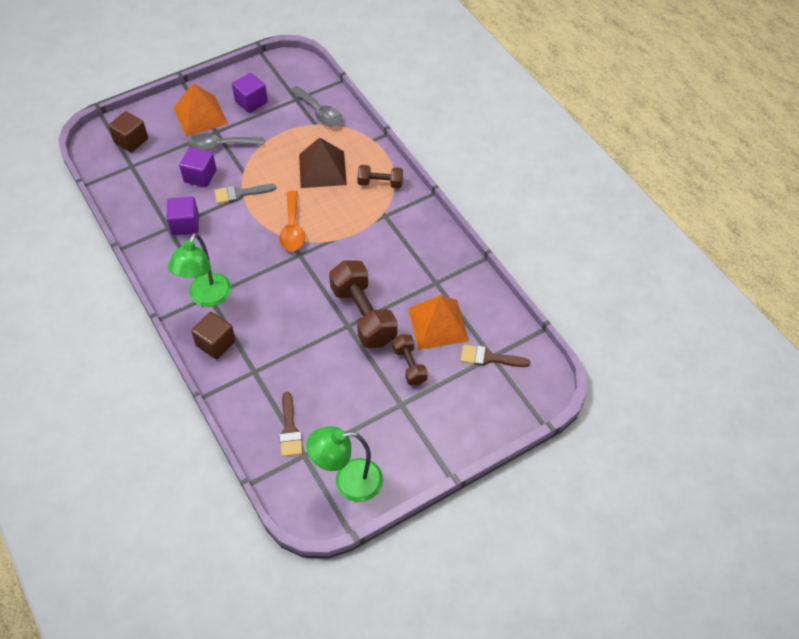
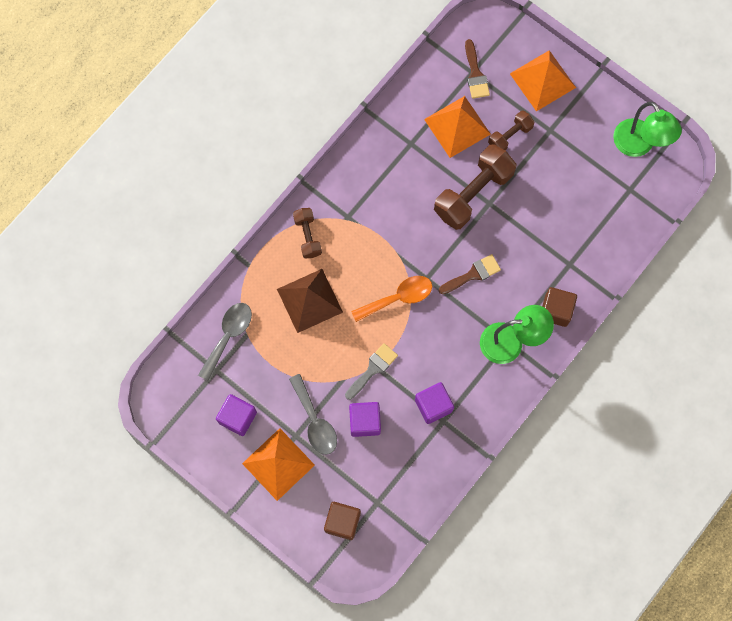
camera: 110 degrees left, 20 degrees up
grey brush [214,184,276,204] -> grey brush turned 105 degrees counterclockwise [345,343,398,400]
brown brush [279,392,303,457] -> brown brush moved to [439,254,501,294]
none -> orange pyramid [510,50,576,111]

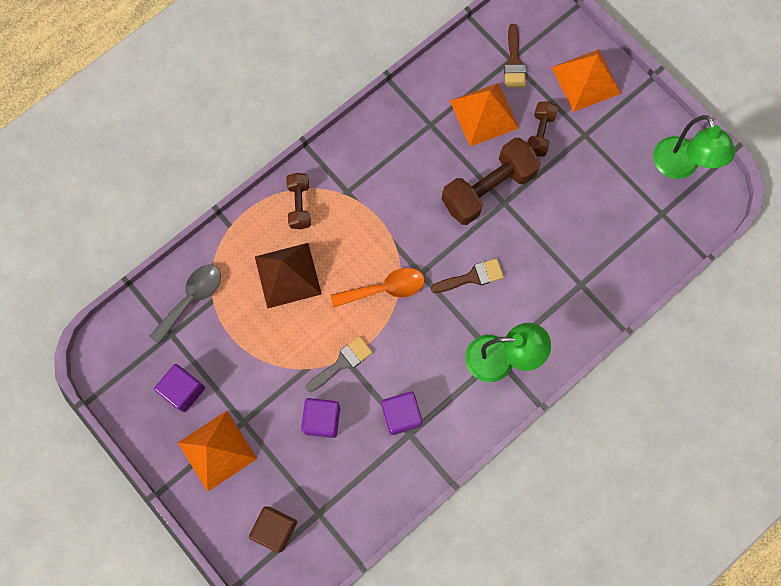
camera: 10 degrees right, 0 degrees up
grey spoon [289,374,337,455] -> none
brown dumbbell [488,111,535,150] -> brown dumbbell turned 45 degrees counterclockwise [527,102,558,156]
brown cube [542,287,577,327] -> none

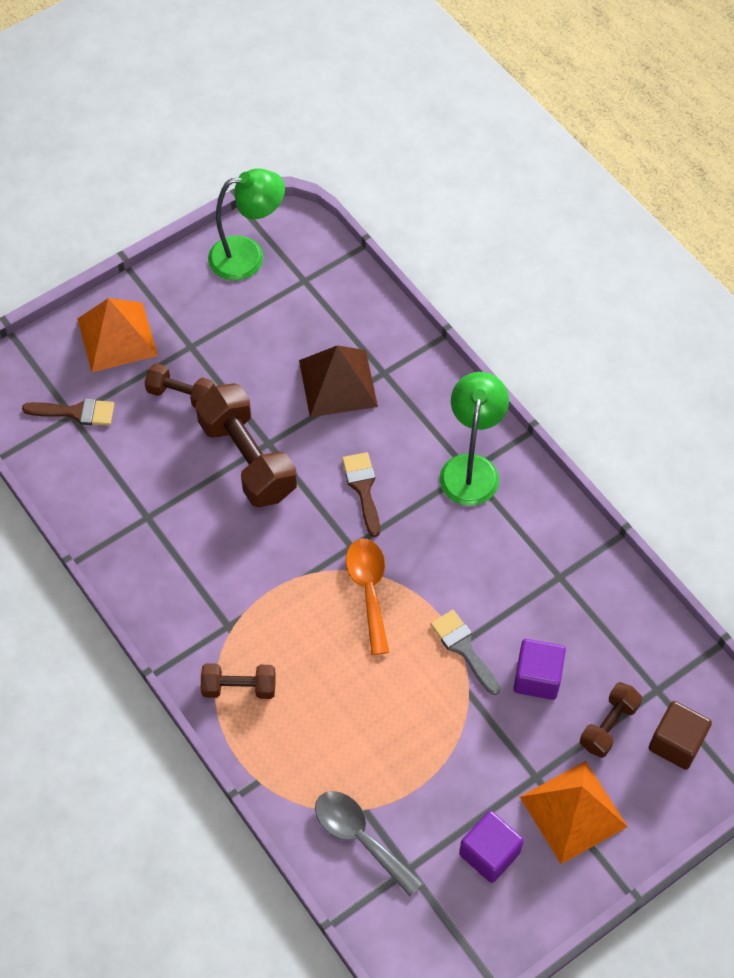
camera: 85 degrees left, 15 degrees down
brown pyramid [255,243,322,309] -> brown pyramid moved to [299,345,378,417]
purple cube [382,392,423,435] -> none
orange pyramid [450,83,519,147] -> none
none -> brown dumbbell [580,682,642,758]

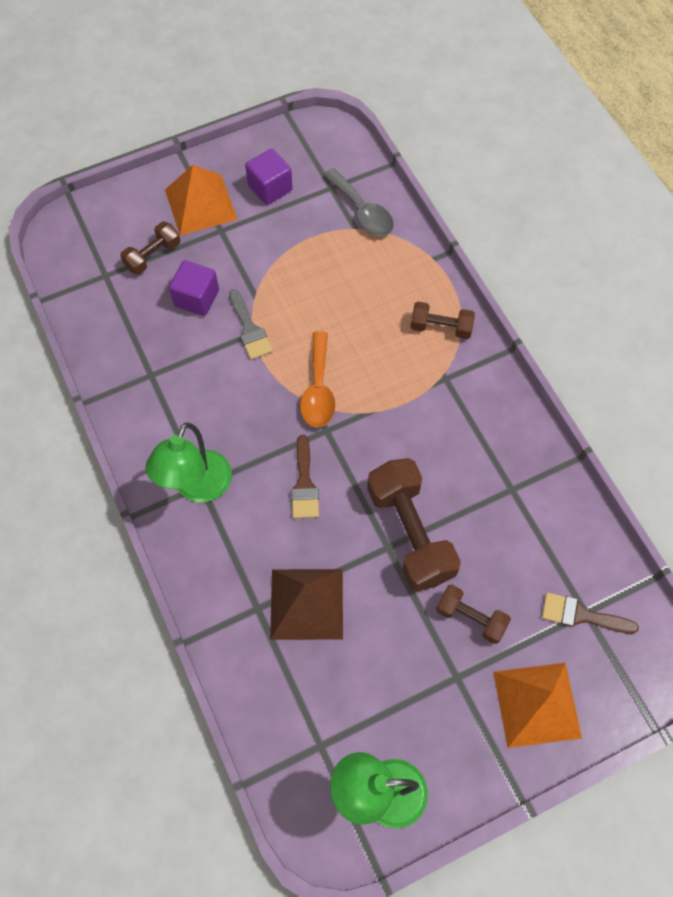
camera: 170 degrees left, 5 degrees up
brown cube [649,701,712,770] -> none

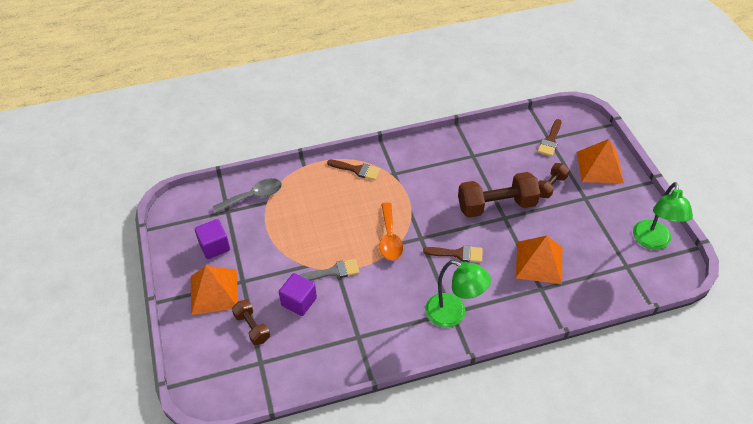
camera: 80 degrees left, 15 degrees down
brown pyramid [270,569,343,640] -> orange pyramid [516,236,562,284]
orange spoon [300,331,335,428] -> orange spoon turned 75 degrees clockwise [379,203,403,260]
brown dumbbell [411,302,475,339] -> brown brush [327,160,380,180]

